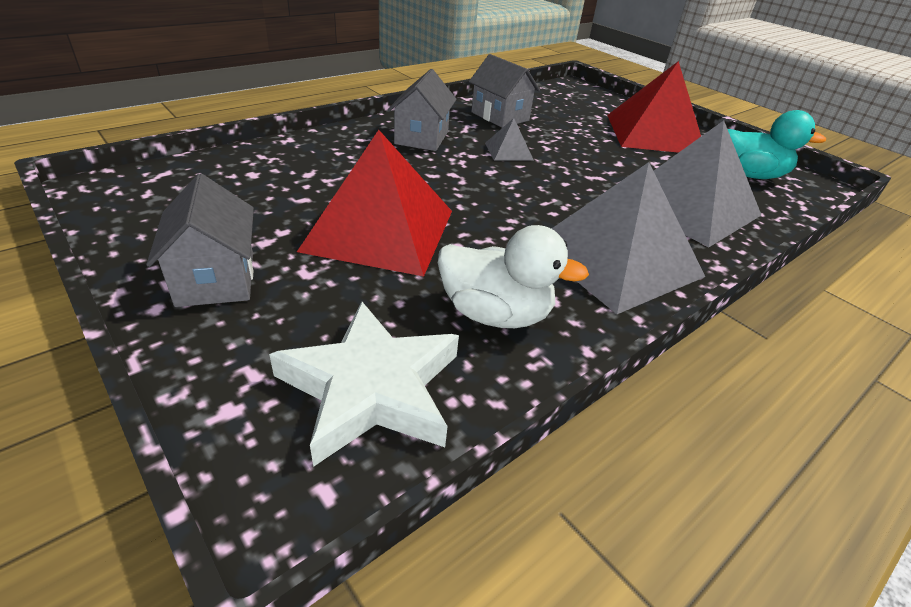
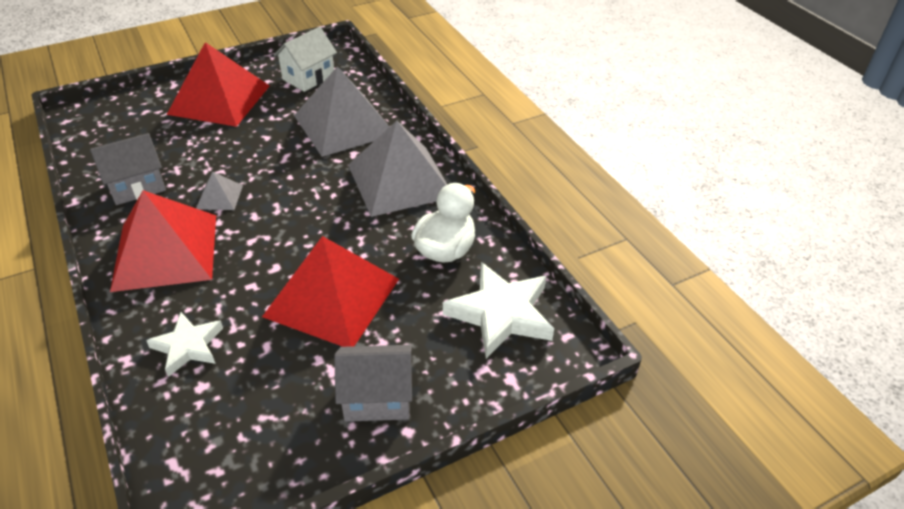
camera: 75 degrees left, 5 degrees up
grey house [388,69,457,151] -> red pyramid [110,190,216,292]
turquoise duck [728,110,826,179] -> white house [274,27,337,92]
none -> white star [146,312,223,377]

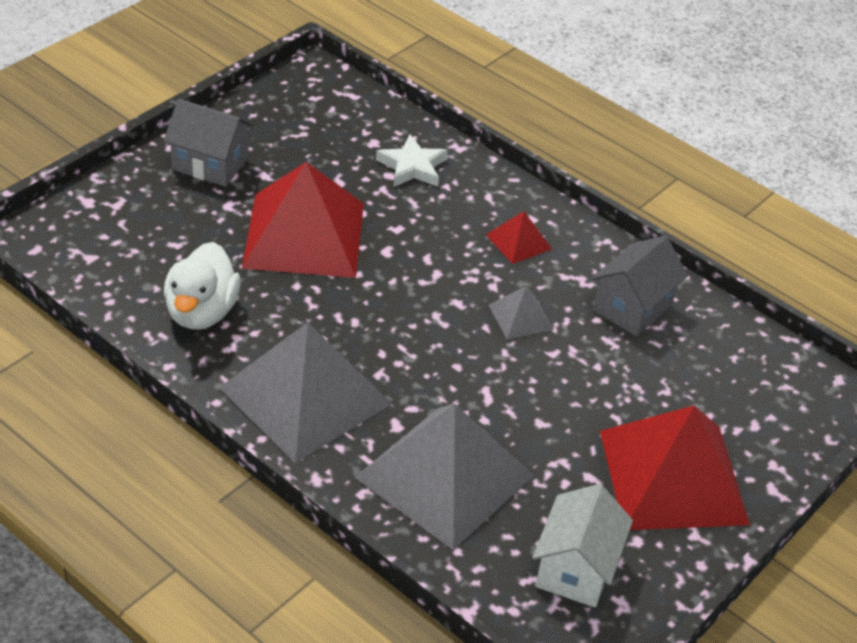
camera: 155 degrees right, 0 degrees up
red pyramid [110,190,216,292] -> red pyramid [486,211,552,264], size x0.44
grey house [334,345,412,422] -> grey house turned 45 degrees clockwise [164,99,254,187]
white star [443,262,554,359] -> none

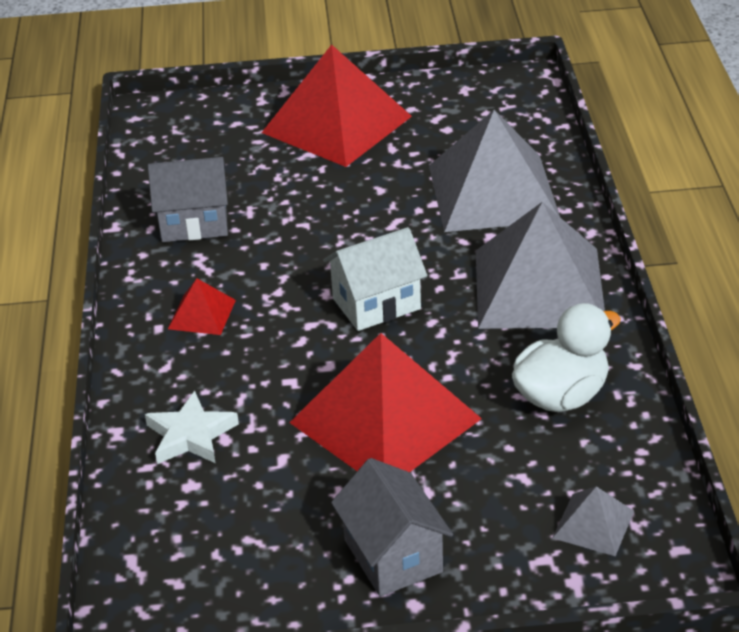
camera: 130 degrees left, 5 degrees down
grey pyramid [489,286,554,340] -> grey pyramid moved to [553,486,634,556]
white house [532,484,633,608] -> white house moved to [323,227,427,331]

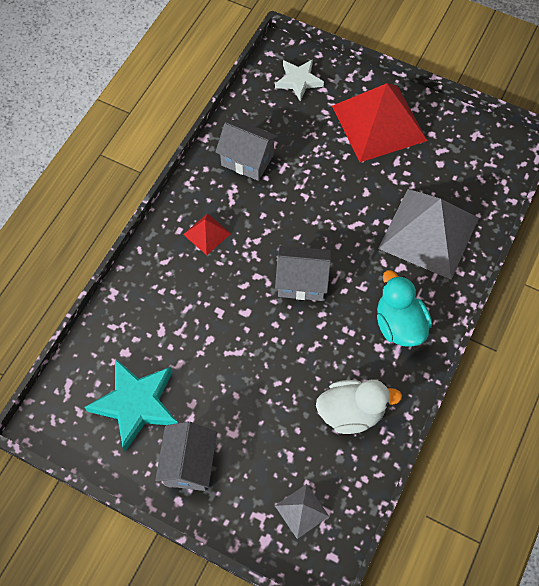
camera: 30 degrees right, 25 degrees up
white star [145,391,239,464] -> white star moved to [275,59,324,101]
red pyramid [289,333,482,472] -> none
white house [323,227,427,331] -> grey house [275,246,331,301]
grey pyramid [476,202,605,329] -> turquoise duck [377,270,432,347]
none -> turquoise star [85,359,178,451]

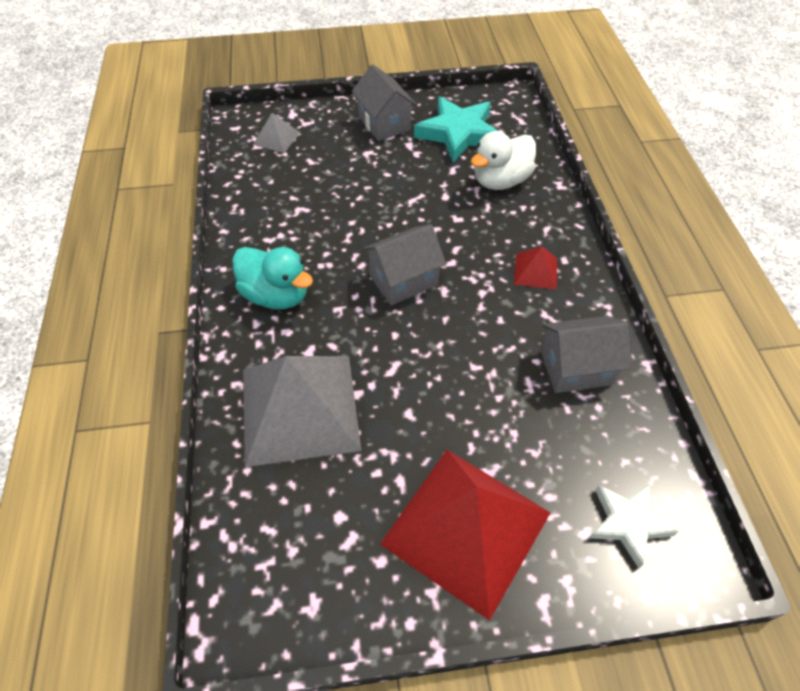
camera: 145 degrees right, 10 degrees down
white duck [316,380,402,434] -> white duck moved to [471,131,536,190]

